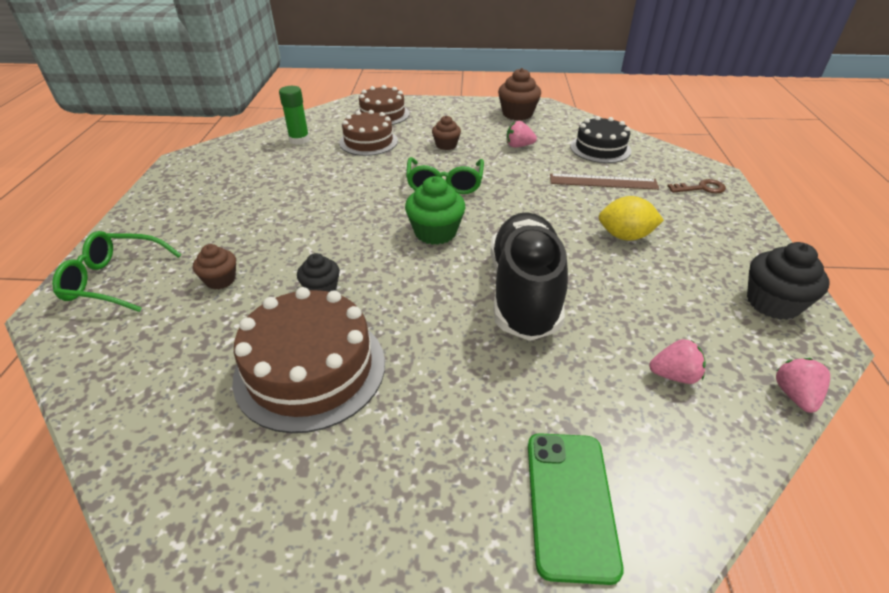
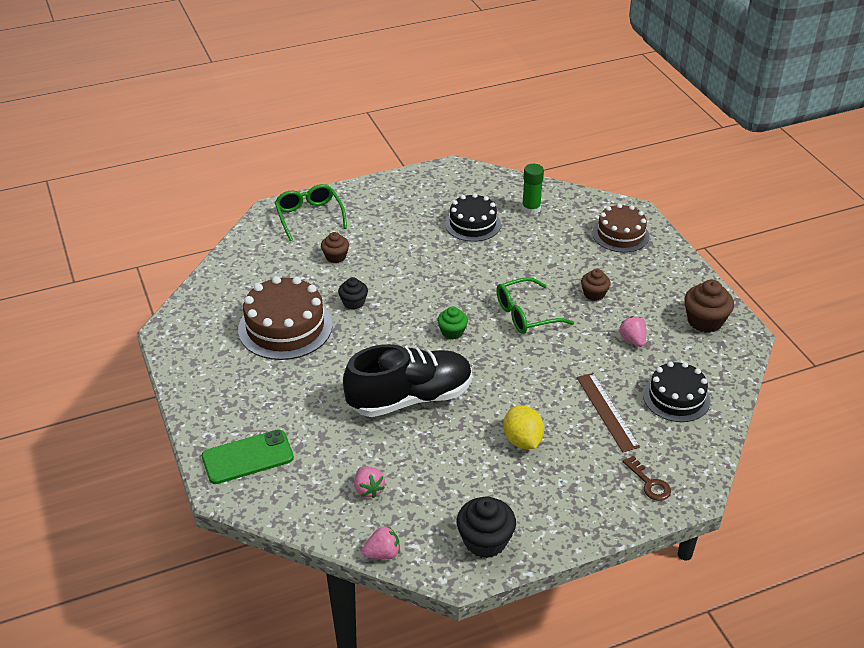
camera: 65 degrees right, 0 degrees up
brown cake [339,110,398,156] -> none
green cupcake [405,176,465,245] -> green cupcake [438,306,468,339], size x0.62
none -> black cake [445,193,501,242]

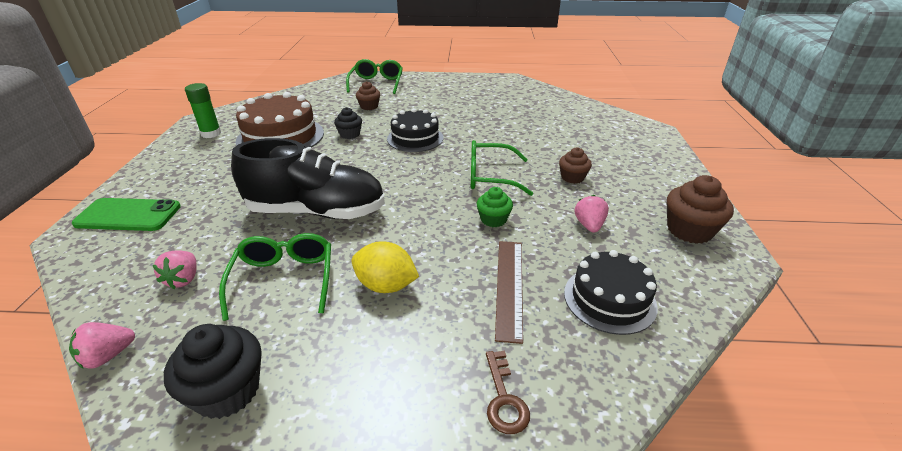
camera: 25 degrees right, 5 degrees down
pink strawberry [362,526,400,559] -> pink strawberry turned 135 degrees clockwise [69,322,135,368]
green cupcake [438,306,468,339] -> green cupcake moved to [477,187,513,227]
black cake [445,193,501,242] -> black cake moved to [387,108,444,152]
yellow lemon [503,405,544,449] -> yellow lemon turned 75 degrees counterclockwise [351,241,419,293]
green glue stick [522,164,544,215] -> green glue stick moved to [185,83,221,138]
brown cake [592,204,650,253] -> none
none -> green glasses [219,233,331,321]

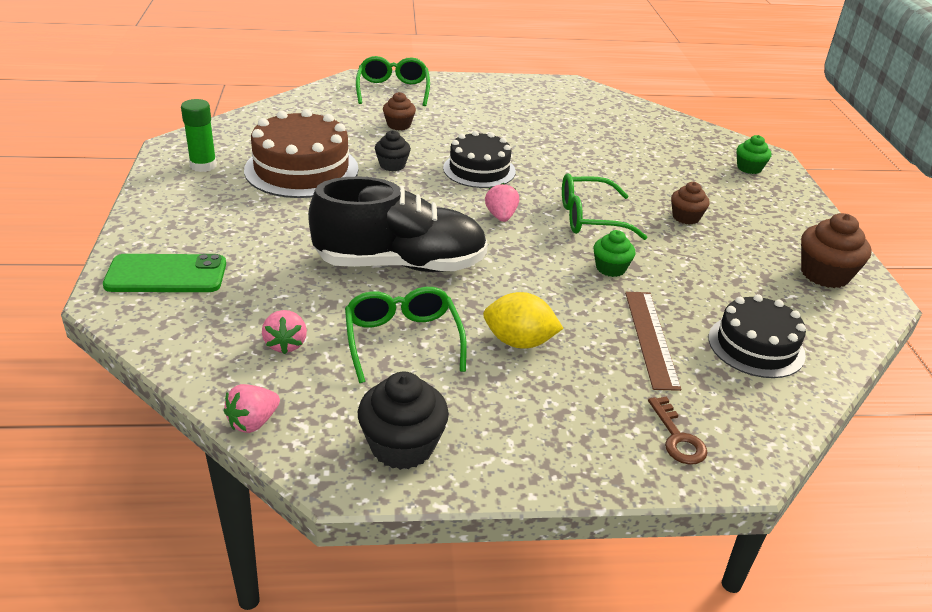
camera: 10 degrees left, 0 degrees up
pink strawberry [575,195,609,233] -> pink strawberry moved to [485,183,519,222]
none -> green cupcake [736,135,772,174]

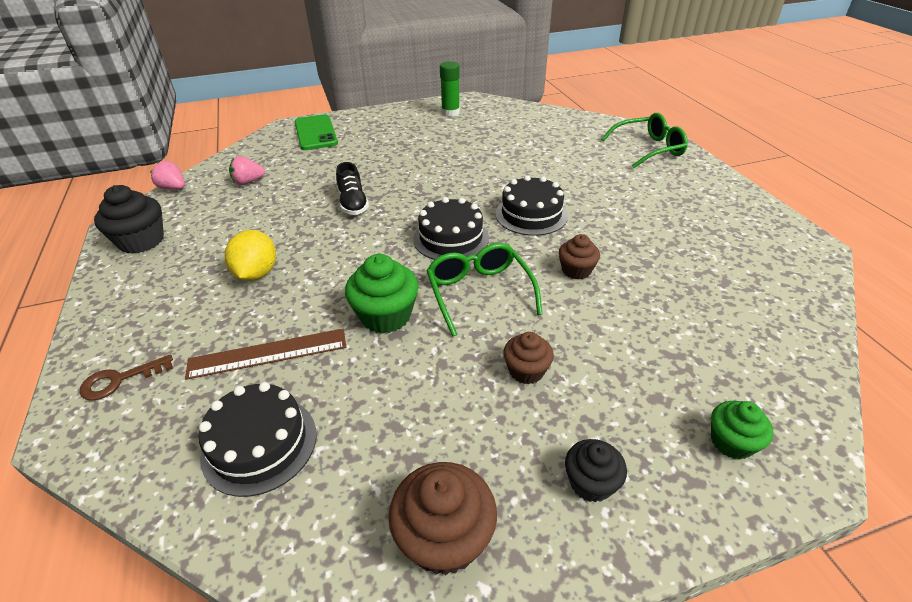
camera: 80 degrees right, 5 degrees up
brown cake [244,109,358,198] -> none
black shoe [308,176,488,272] -> black shoe [336,162,369,215], size x0.47
green glasses [345,287,467,383] -> none
black cupcake [375,130,411,171] -> black cupcake moved to [565,439,627,503]
brown cupcake [383,92,416,130] -> brown cupcake moved to [559,234,600,280]
pink strawberry [485,183,519,222] -> black cake [413,197,489,260]
green cupcake [594,230,636,277] -> green cupcake [345,254,419,334], size x1.61

